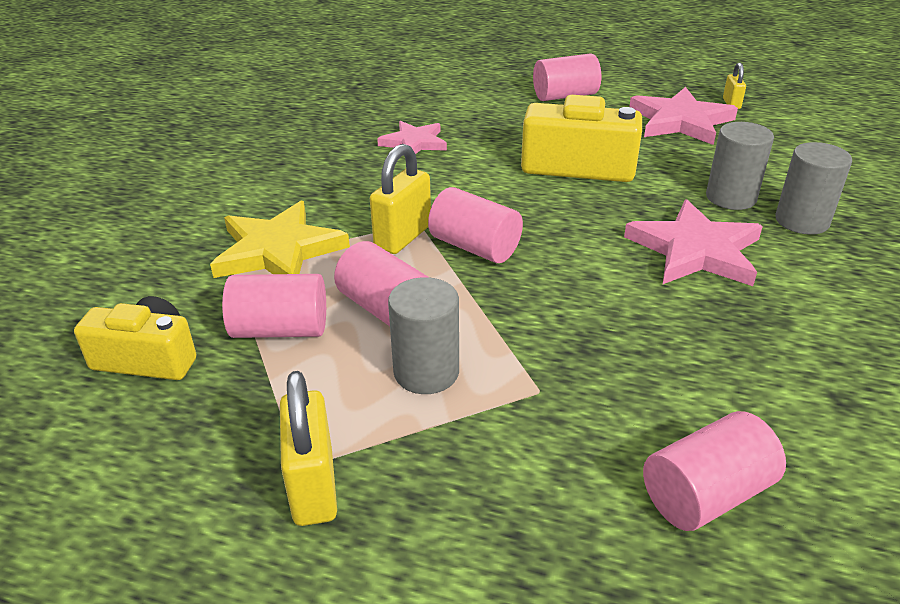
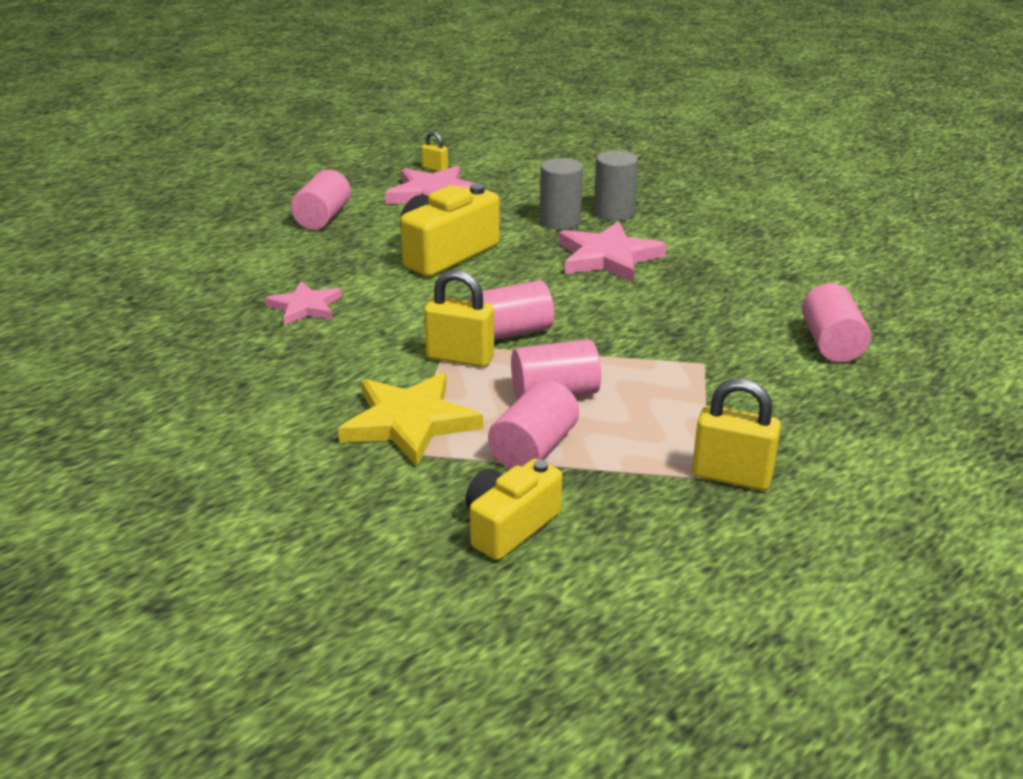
camera: 60 degrees left, 5 degrees down
yellow padlock [370,144,431,254] -> yellow padlock turned 45 degrees counterclockwise [424,270,494,367]
grey cylinder [388,277,459,394] -> none

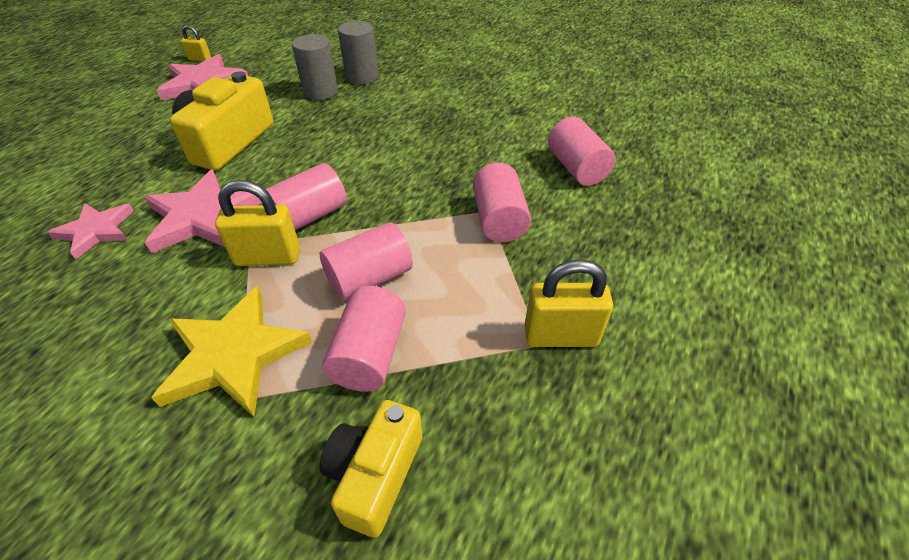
camera: 20 degrees left, 15 degrees up
pink cylinder [291,169,351,230] -> pink cylinder moved to [473,163,531,242]
pink star [559,221,667,283] -> pink star moved to [144,169,262,253]

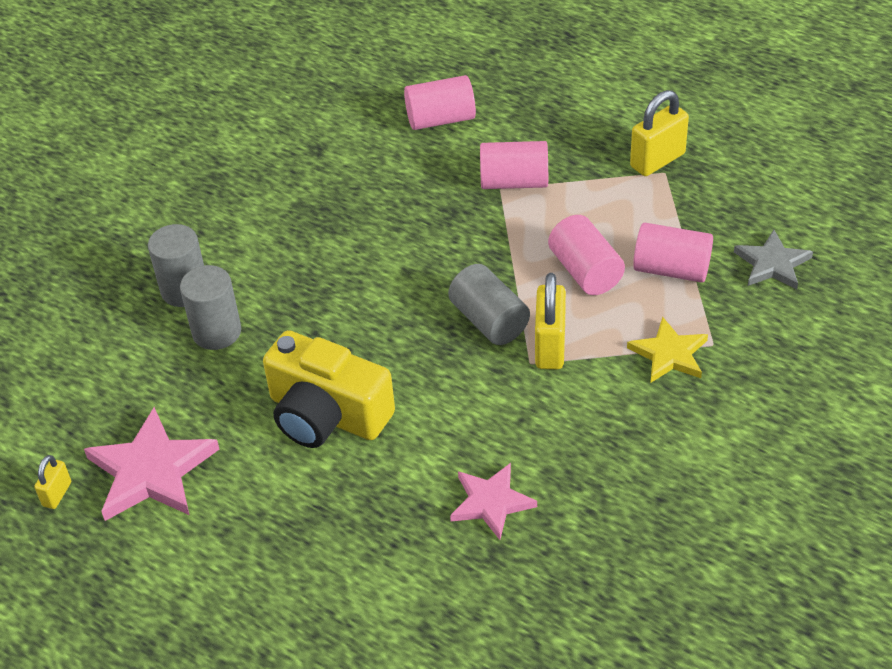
camera: 80 degrees left, 0 degrees up
pink star [144,169,262,253] -> none
yellow star [151,286,312,417] -> yellow star [627,317,708,383], size x0.64
pink cylinder [265,163,347,230] -> grey cylinder [448,264,530,345]
yellow camera [320,400,422,538] -> grey star [734,230,813,290]
yellow padlock [525,259,613,347] -> yellow padlock turned 45 degrees clockwise [630,90,689,176]

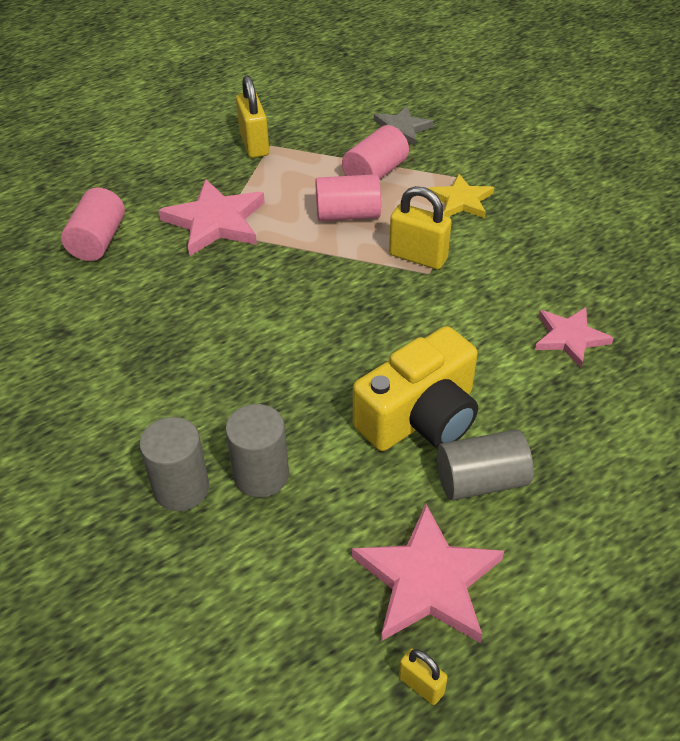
camera: 70 degrees left, 0 degrees up
grey cylinder [448,264,530,345] -> grey cylinder moved to [437,430,533,500]
pink cylinder [480,141,548,189] -> pink star [158,179,265,256]

